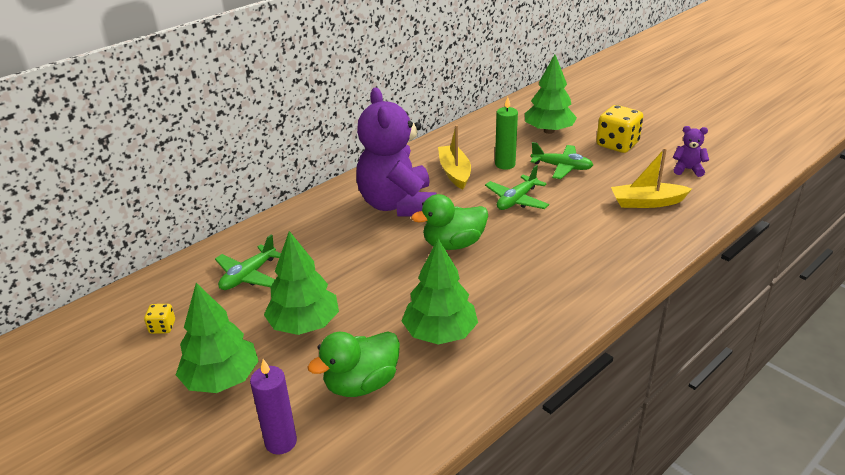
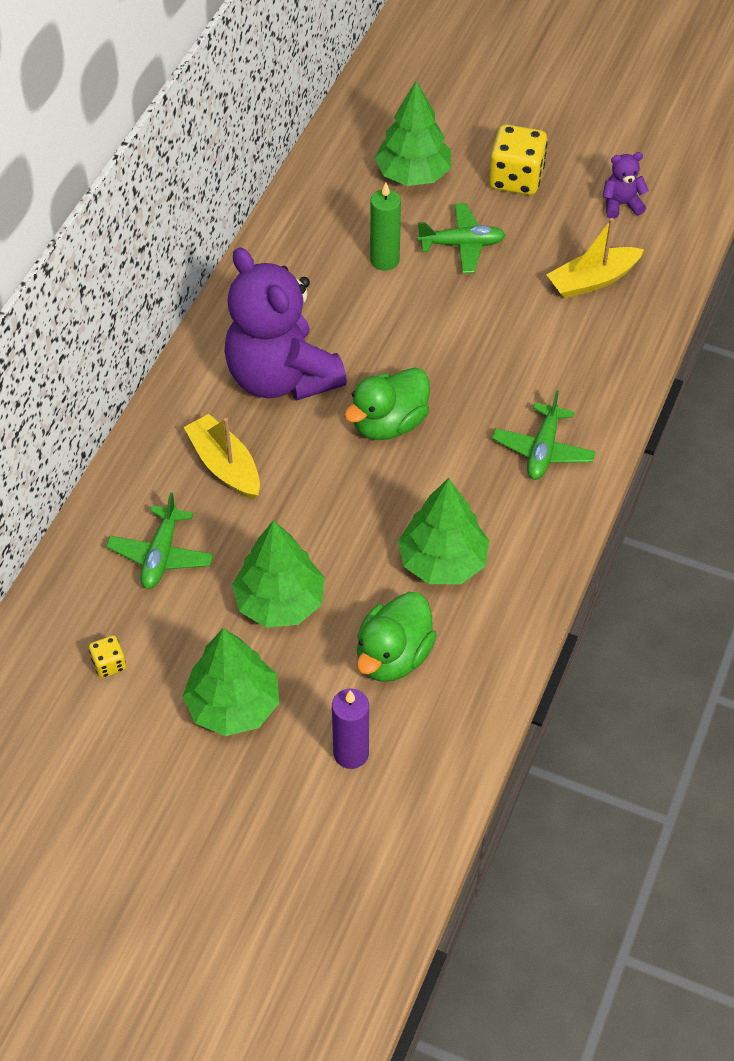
camera: 25 degrees left, 20 degrees up
yellow boat [438,125,471,190] -> yellow boat moved to [184,414,260,499]
green plane [485,165,549,210] -> green plane moved to [492,390,596,480]

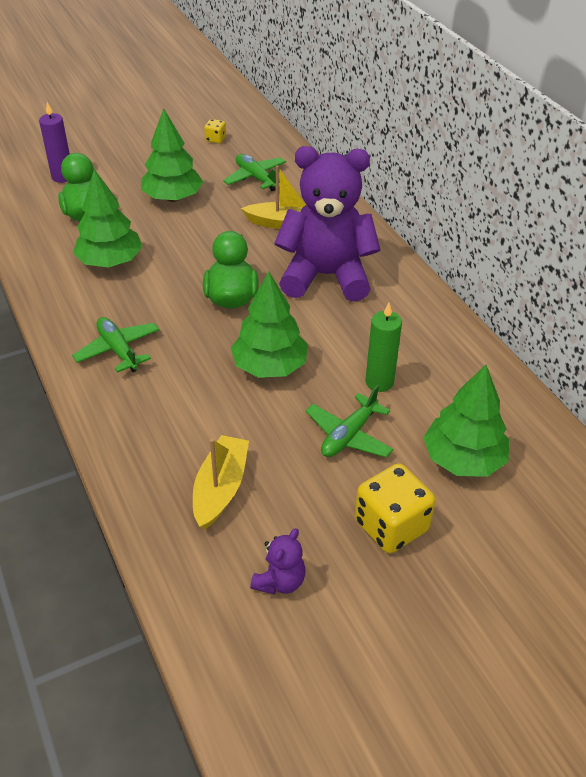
camera: 130 degrees right, 10 degrees down
green tree [183,628,279,736] -> green tree moved to [231,272,308,378]

